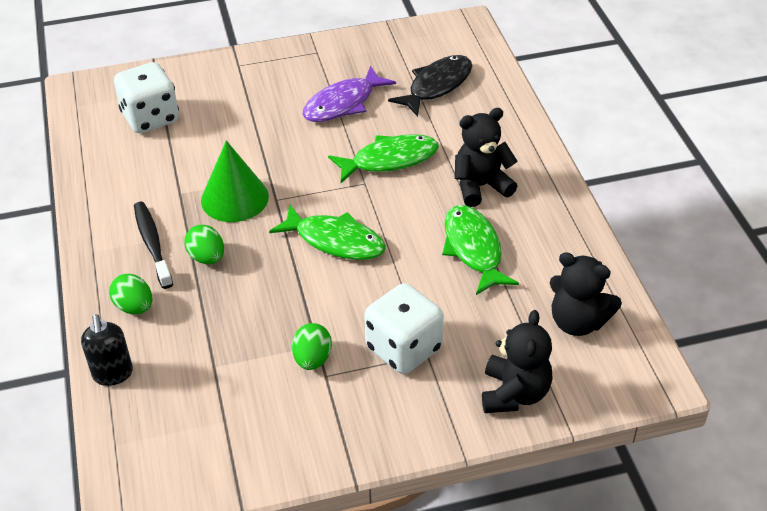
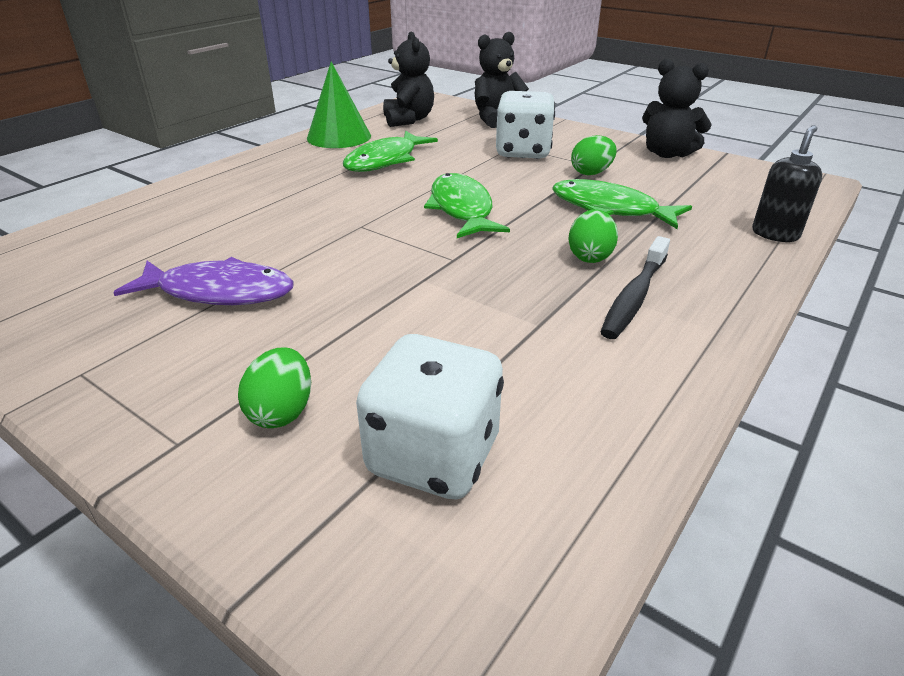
camera: 130 degrees left, 10 degrees down
green egg [109,274,152,314] -> green egg moved to [238,348,311,428]
green cone [201,141,269,222] -> green cone moved to [307,61,371,148]
green fish [328,134,439,183] -> green fish moved to [552,179,692,229]
black fish [388,55,472,117] -> none
black teddy bear [455,108,517,207] -> black teddy bear moved to [642,59,712,158]

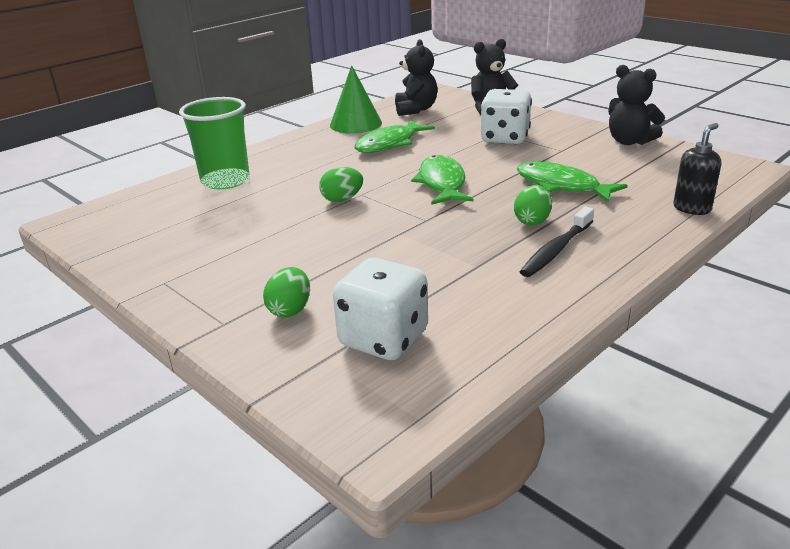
camera: 10 degrees right, 5 degrees down
purple fish [113,257,294,305] -> none
green egg [571,135,617,175] -> green egg moved to [319,167,363,202]
none -> green cup [179,97,250,190]

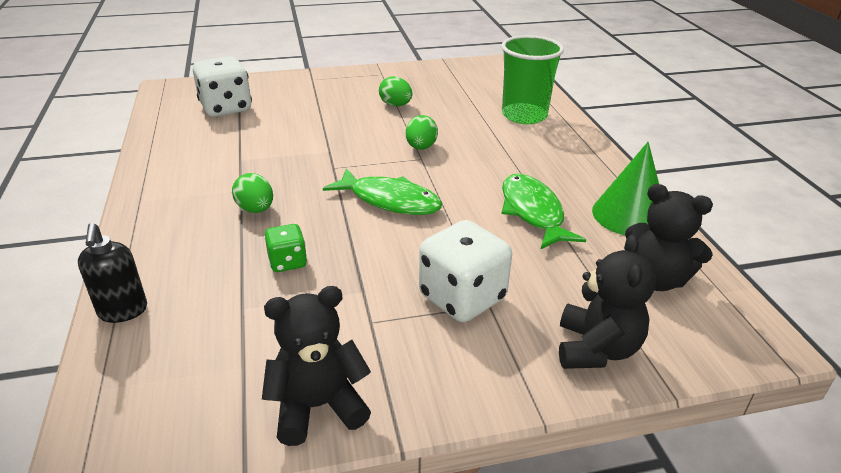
camera: 120 degrees right, 5 degrees up
green egg [263,267,310,317] -> green egg moved to [379,76,412,107]
green fish [517,162,628,203] -> green dice [264,224,307,272]
black toothbrush [520,207,594,277] -> none

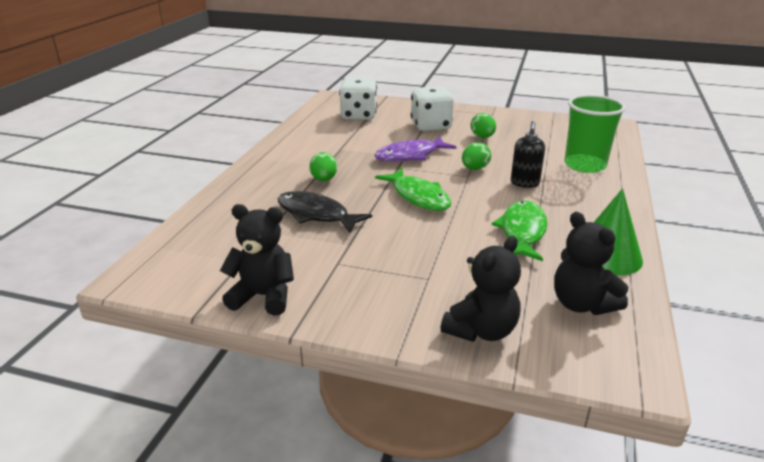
camera: 30 degrees right, 5 degrees down
black soap dispenser [78,223,147,323] -> black soap dispenser moved to [511,121,545,188]
green dice [264,224,307,272] -> black fish [278,191,372,233]
white dice [419,220,512,322] -> white dice moved to [411,86,454,131]
none -> purple fish [375,136,457,162]

